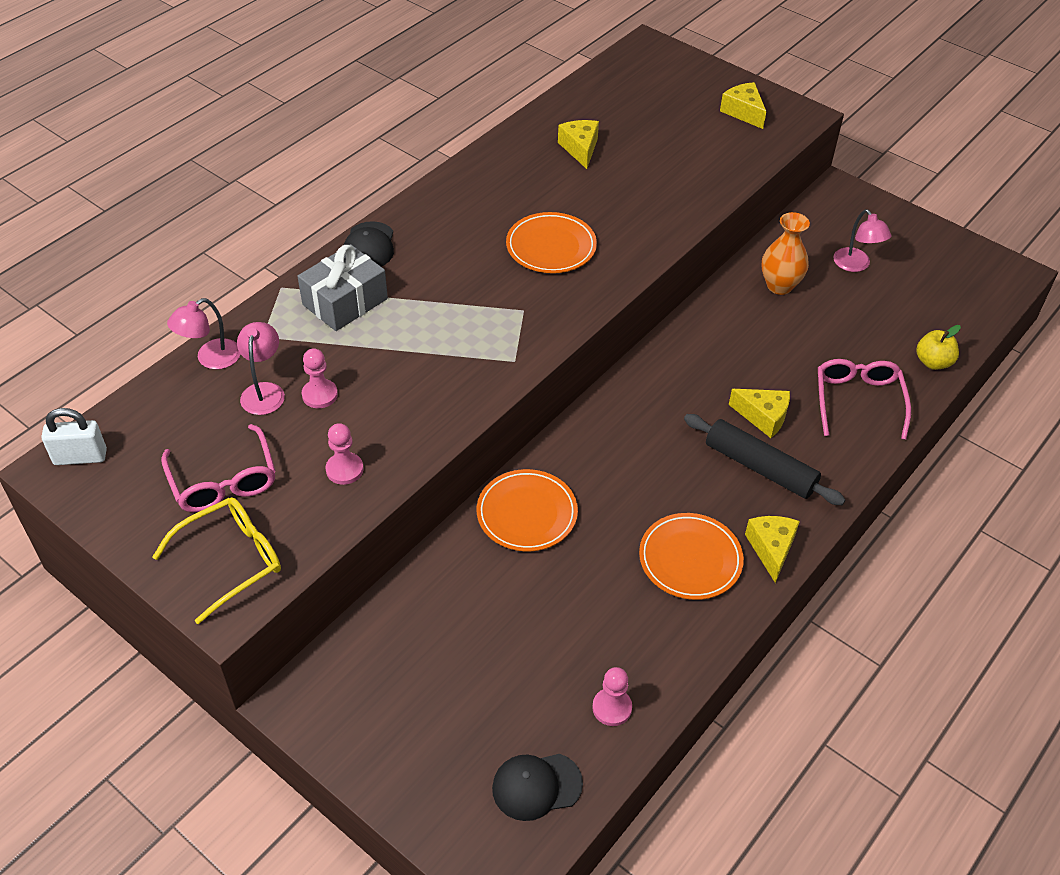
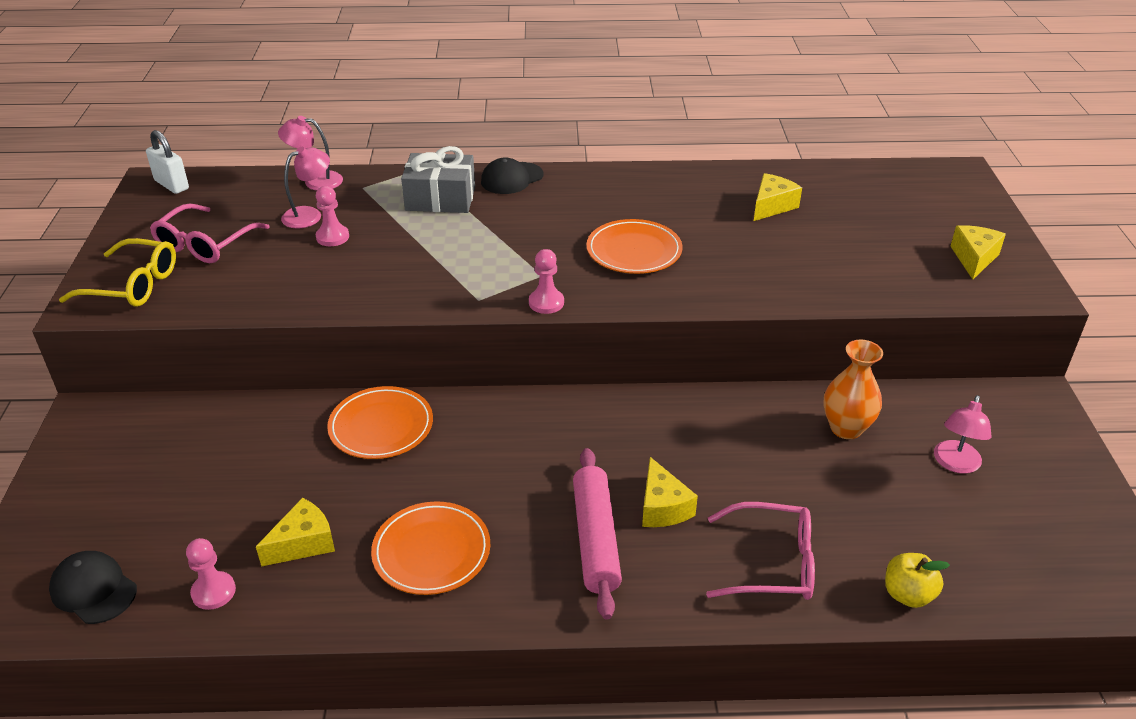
camera: 50 degrees right, 10 degrees down
pink pawn [326,423,363,485] -> pink pawn moved to [529,249,564,314]
black rolling pin [684,414,845,505] -> pink rolling pin [573,448,622,620]
yellow cheese [745,516,800,583] -> yellow cheese moved to [256,498,335,567]
pink glasses [818,359,911,440] -> pink glasses turned 45 degrees clockwise [706,502,815,600]

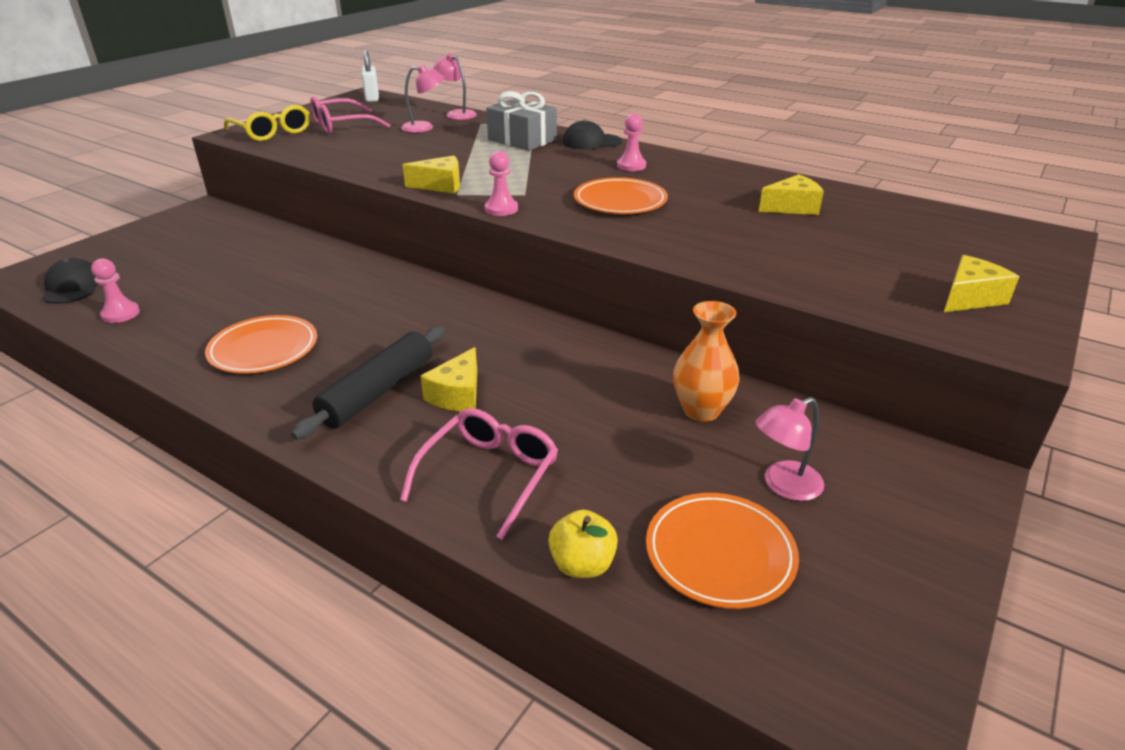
camera: 35 degrees right, 5 degrees down
yellow cheese [256,498,335,567] -> yellow cheese moved to [403,155,460,194]
pink pawn [316,186,349,246] -> pink pawn moved to [617,113,646,171]
orange plate [327,386,433,459] -> orange plate moved to [646,493,799,609]
pink rolling pin [573,448,622,620] -> black rolling pin [291,326,445,440]
pink glasses [706,502,815,600] -> pink glasses turned 105 degrees counterclockwise [400,408,558,540]

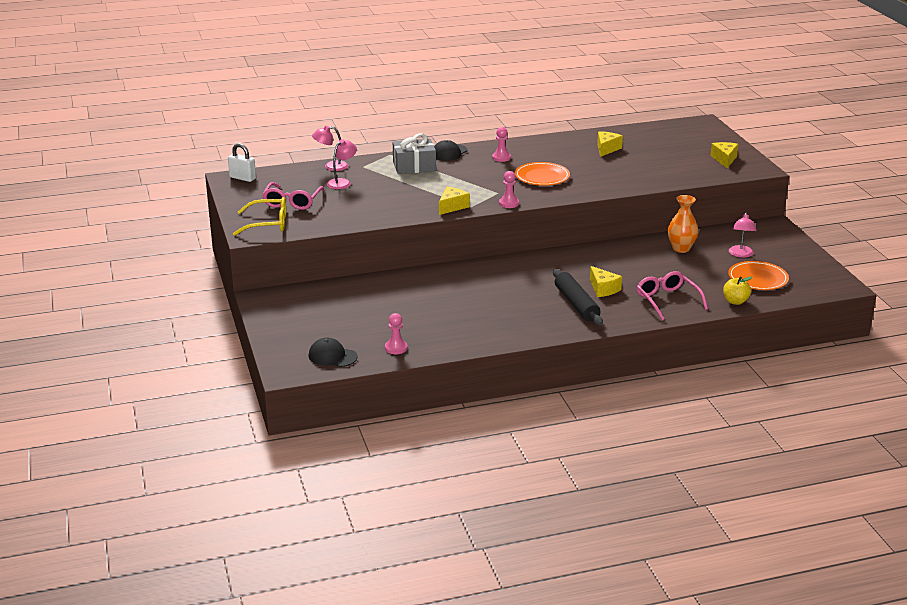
camera: 50 degrees left, 5 degrees down
orange plate [205,315,317,374] -> none

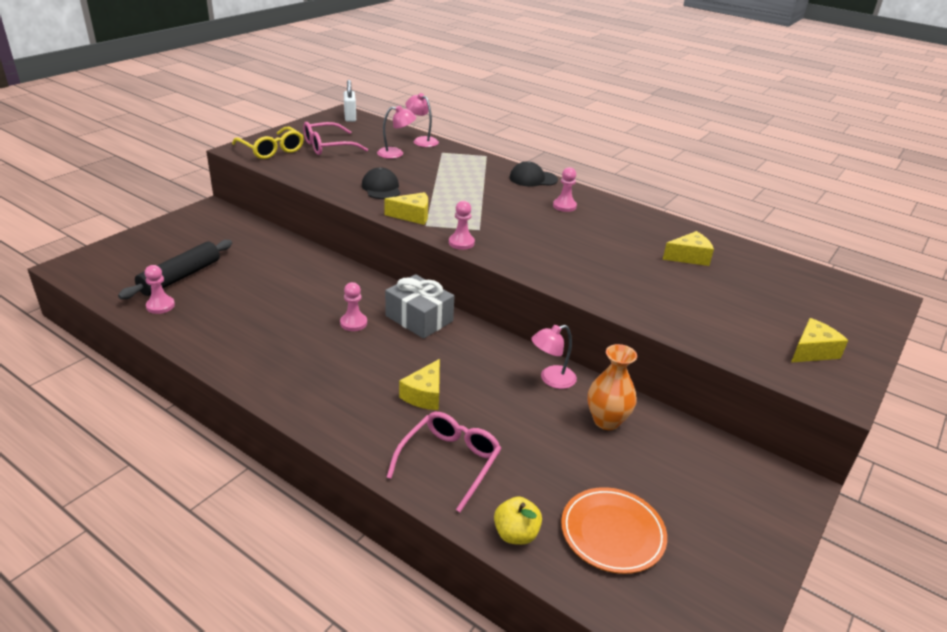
camera: 50 degrees right, 5 degrees up
black cap [308,338,357,367] -> black cap moved to [362,167,400,199]
grey gift [393,133,436,174] -> grey gift moved to [385,274,454,339]
orange plate [515,162,570,186] -> none
black rolling pin [553,269,603,326] -> black rolling pin moved to [118,240,232,299]
pink lamp [729,212,757,258] -> pink lamp moved to [531,325,577,389]
none -> pink pawn [340,282,367,331]

